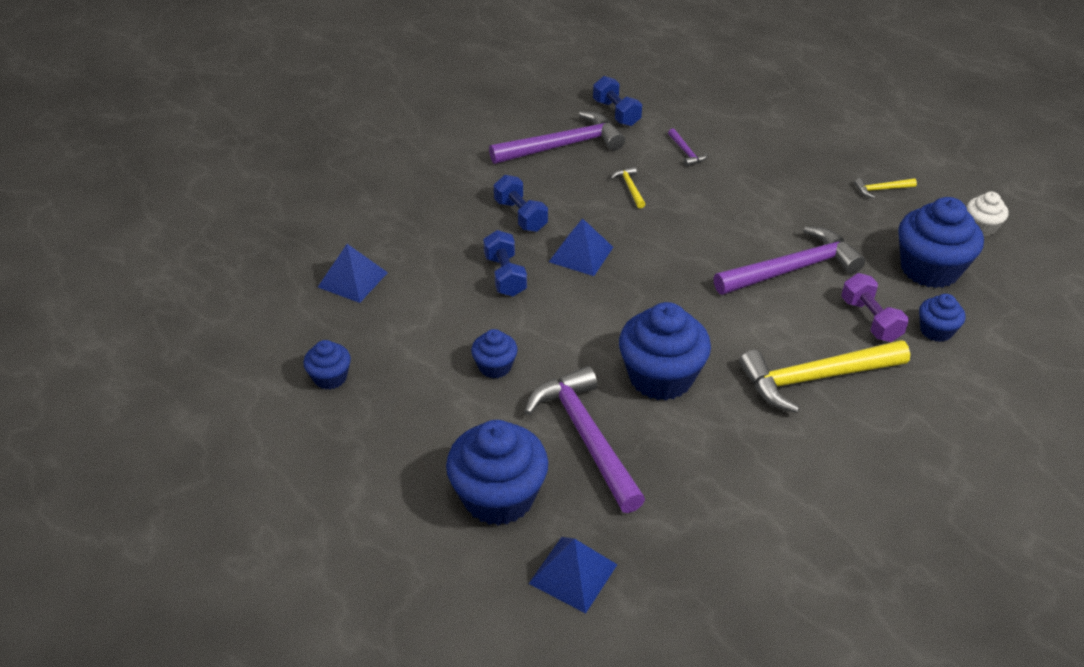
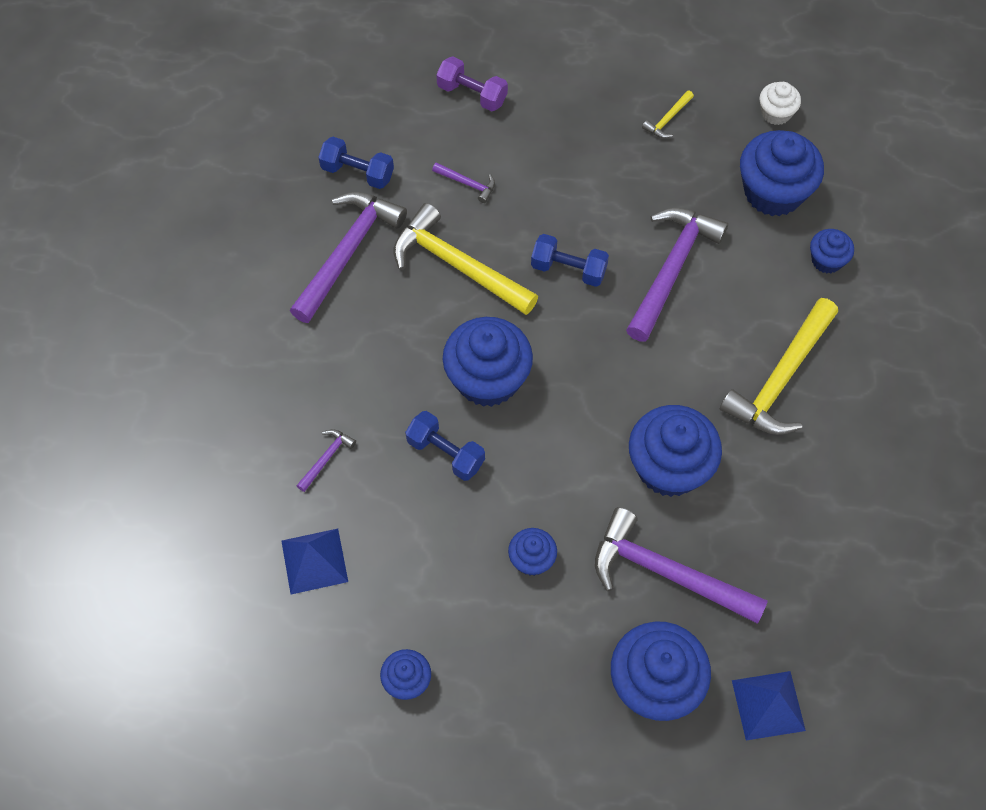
camera: 40 degrees left, 20 degrees up
blue dumbbell [494,175,548,232] -> blue dumbbell moved to [531,234,609,287]
blue pyramid [549,218,613,276] -> blue cupcake [443,317,533,407]
yellow hammer [610,167,645,208] -> yellow hammer [393,203,538,315], size x2.31
purple dumbbell [841,273,909,342] -> purple dumbbell moved to [436,56,508,111]
none -> purple hammer [297,429,356,492]

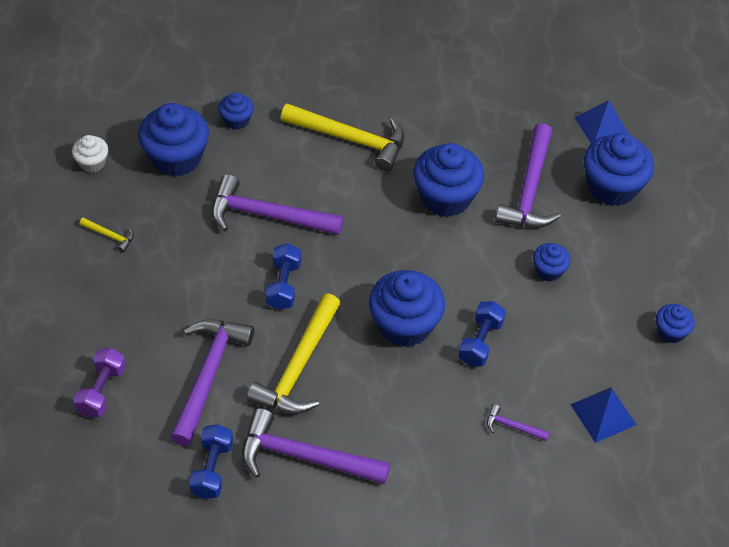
camera: 105 degrees left, 10 degrees down
purple hammer [432,162,495,203] -> purple hammer [170,319,254,446], size x2.31

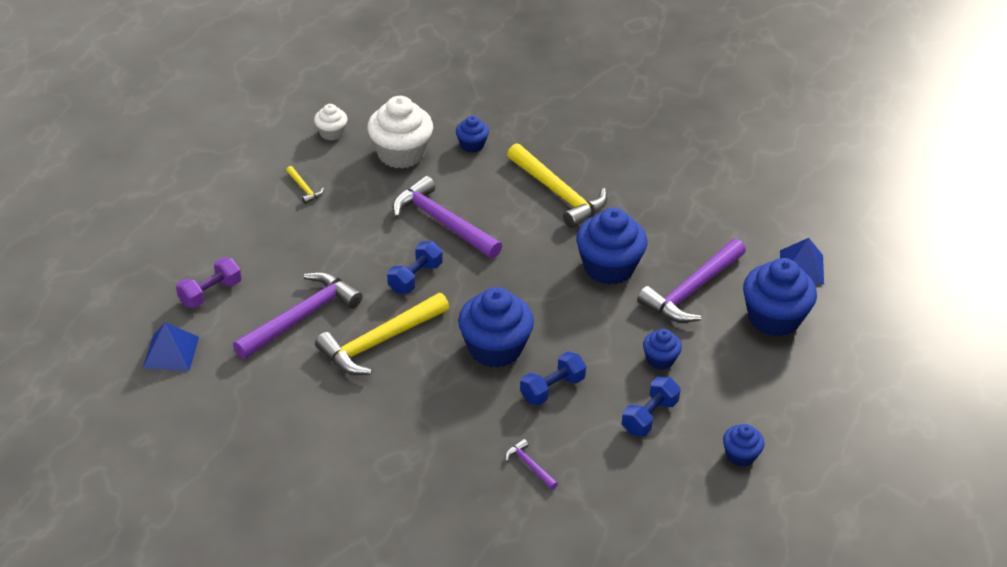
camera: 30 degrees right, 10 degrees down
blue cupcake [138,103,209,177] -> white cupcake [367,96,433,168]
blue dumbbell [189,425,233,499] -> blue dumbbell moved to [622,376,681,436]
purple hammer [242,408,390,484] -> none
blue pyramid [570,387,636,443] -> blue pyramid moved to [143,322,199,371]

